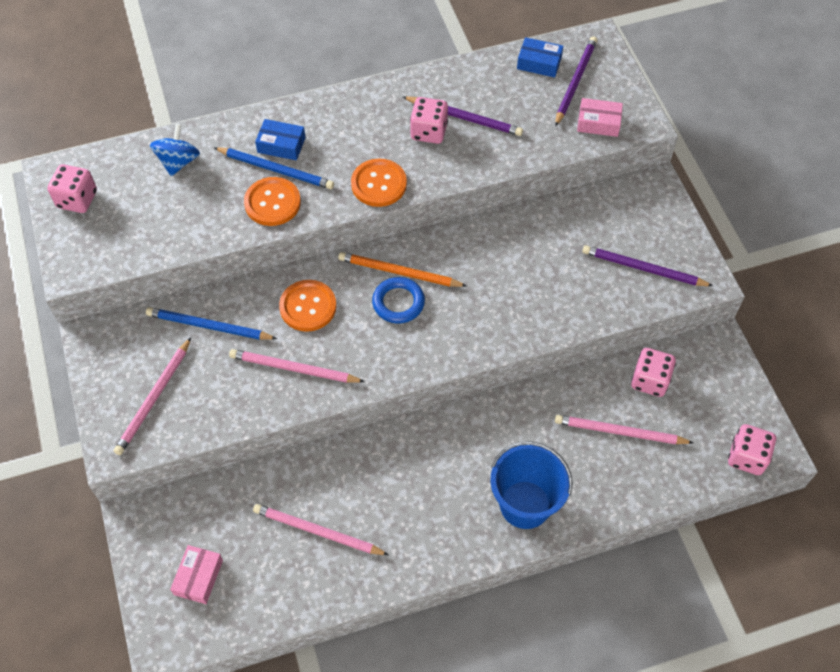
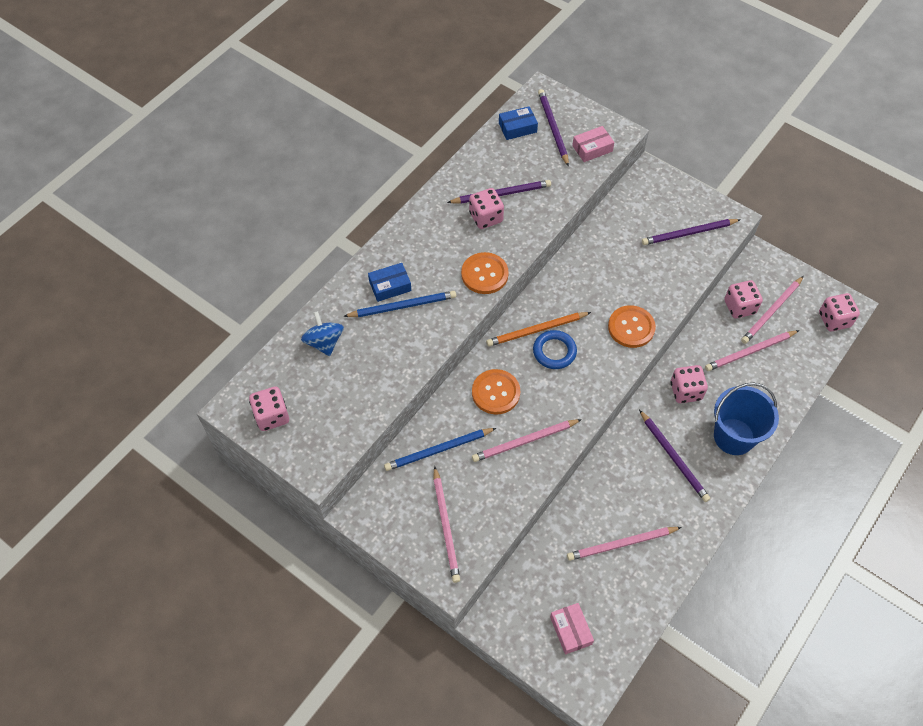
camera: 35 degrees left, 0 degrees up
orange button [244,177,301,226] -> orange button moved to [608,305,656,348]
none -> purple pencil [639,410,710,502]
none -> pink dice [671,365,708,403]
none -> pink pencil [741,276,804,344]

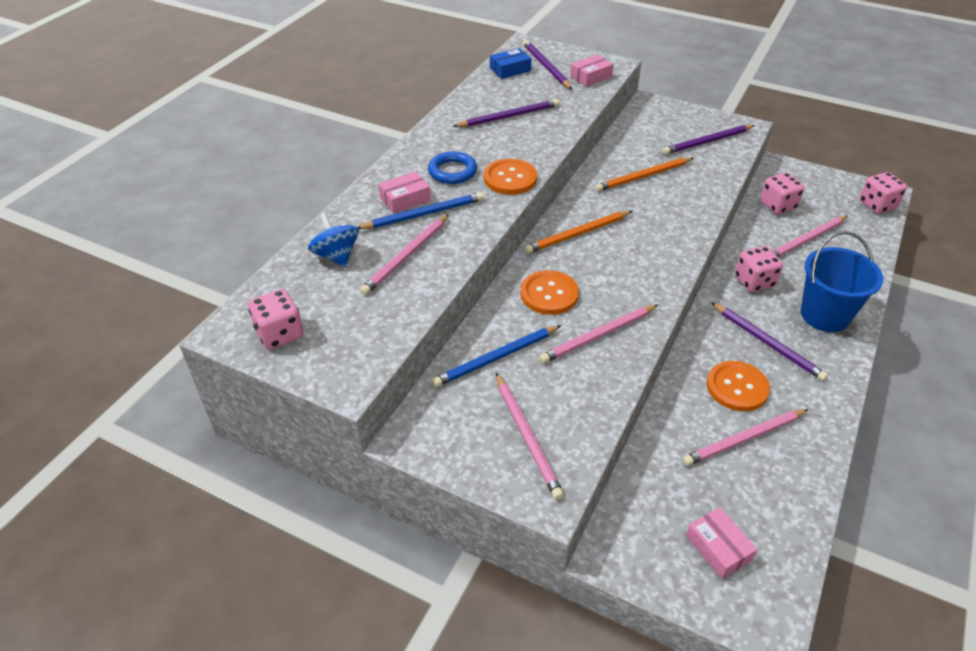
camera: 10 degrees left, 15 degrees down
blue box [368,263,411,302] -> pink box [378,171,431,214]
pink dice [469,188,504,229] -> none
blue ring [533,330,577,369] -> blue ring moved to [428,151,477,184]
orange button [608,305,656,348] -> orange button moved to [707,361,770,411]
pink pencil [741,276,804,344] -> pink pencil moved to [360,214,449,295]
none -> orange pencil [595,157,694,192]

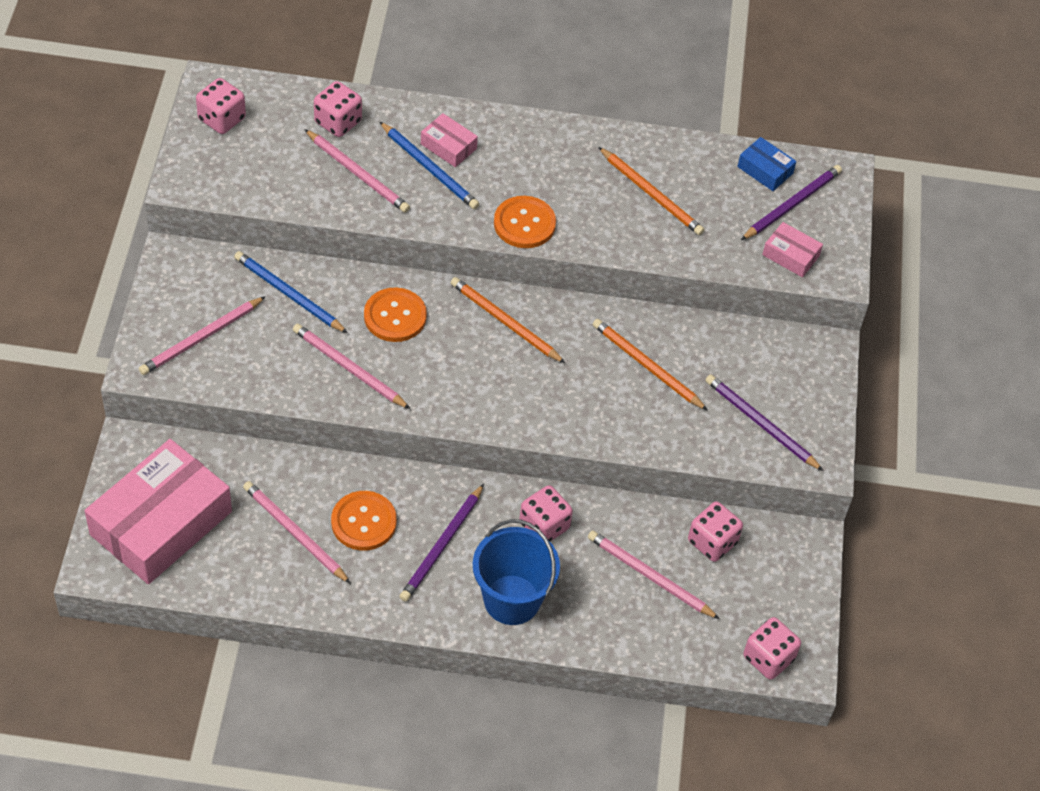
camera: 65 degrees right, 10 degrees up
blue spinning top [308,213,359,267] -> pink dice [314,81,362,137]
pink pencil [360,214,449,295] -> pink pencil turned 150 degrees counterclockwise [304,129,410,213]
blue ring [428,151,477,184] -> none
purple pencil [453,99,559,127] -> orange pencil [598,147,704,235]
pink box [686,508,758,579] -> pink box [85,439,232,584], size x2.31

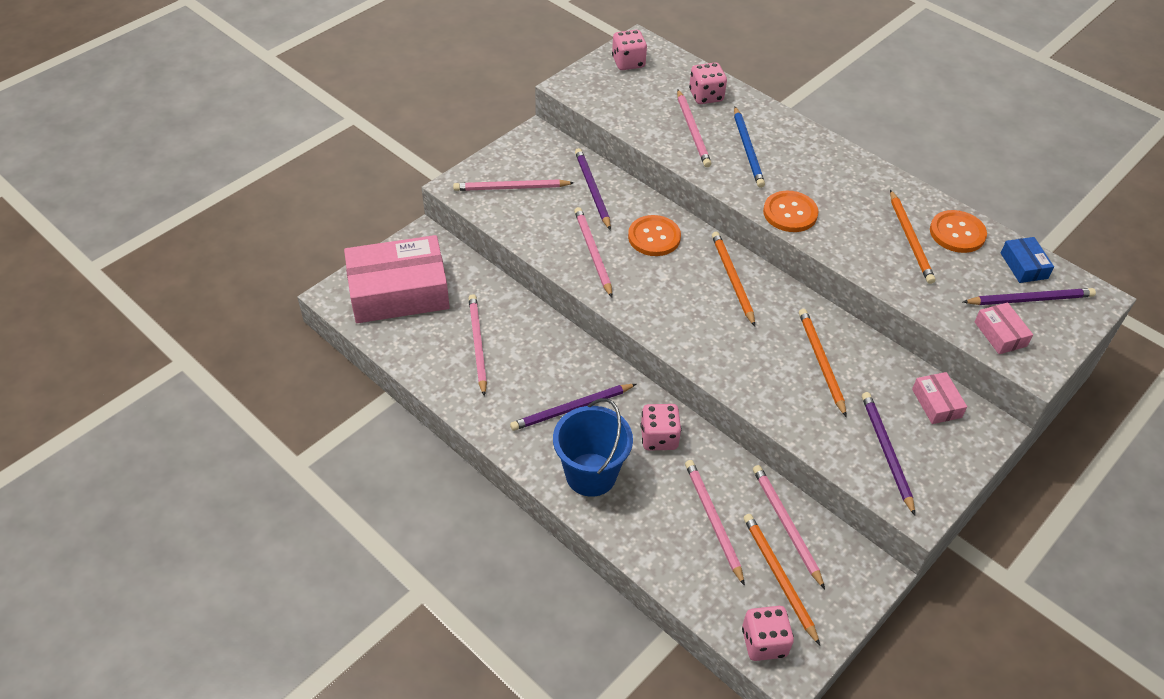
camera: 40 degrees right, 5 degrees down
blue pencil [234,251,348,333] -> purple pencil [575,148,611,230]
orange button [331,491,397,551] -> orange button moved to [930,210,987,253]
pink box [421,113,478,167] -> pink box moved to [912,372,967,424]
pink dice [688,502,743,562] -> pink pencil [753,465,825,589]
none -> orange pencil [743,514,820,645]

